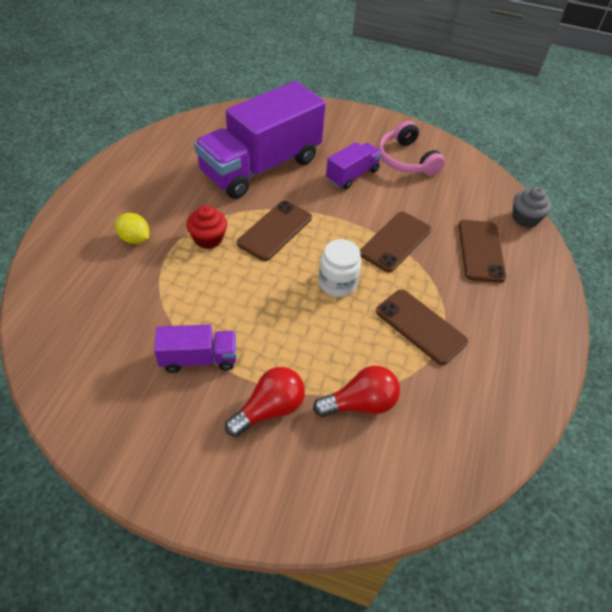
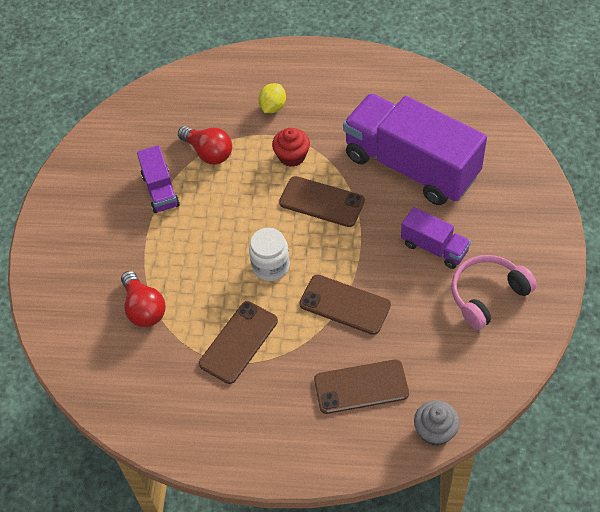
camera: 85 degrees right, 5 degrees up
red light bulb [225,367,305,437] -> red light bulb moved to [178,126,232,165]

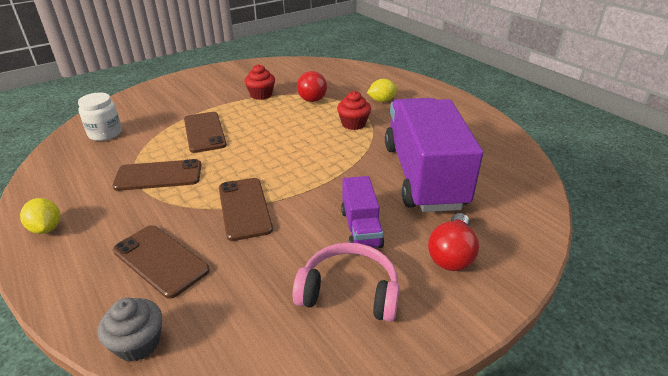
camera: 45 degrees right, 20 degrees down
red light bulb [121,271,166,327] -> red light bulb moved to [428,213,479,271]
purple truck [137,145,180,213] -> red cupcake [245,64,275,100]
white jar [249,228,290,281] -> white jar moved to [78,93,122,141]
brown phone [279,176,365,227] -> brown phone moved to [184,112,227,153]
none -> yellow lemon [20,198,60,234]

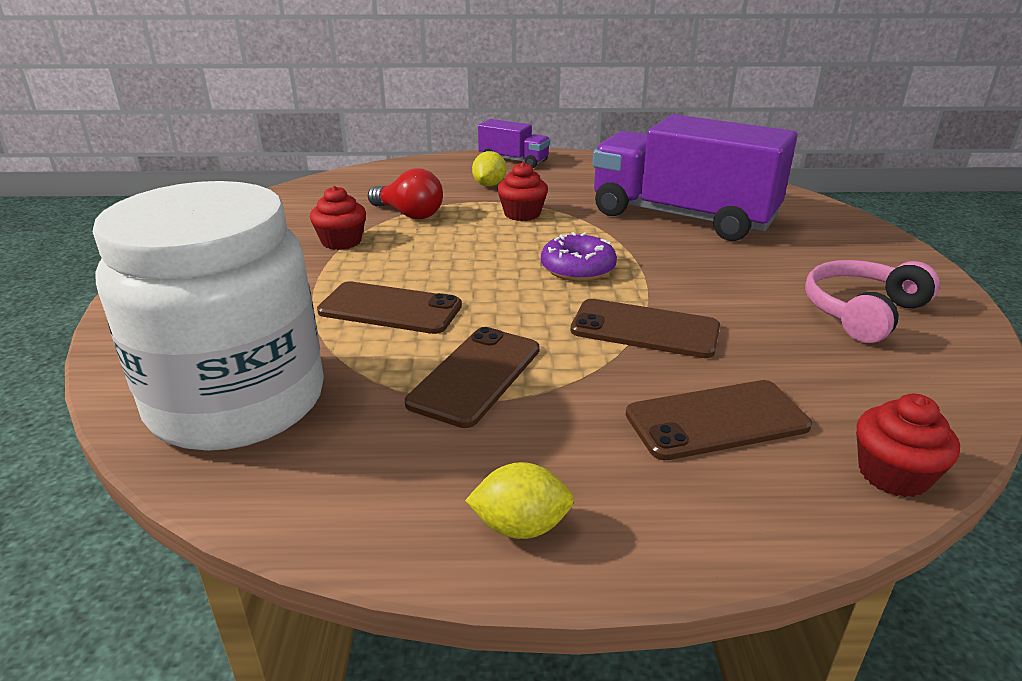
camera: 55 degrees left, 5 degrees down
white jar [78,93,122,141] -> white jar [93,181,324,451], size x2.30
grey cupcake [98,298,162,362] -> red cupcake [856,394,960,497]
purple truck [341,176,384,248] -> purple truck moved to [478,119,550,168]
red light bulb [428,213,479,271] -> none
none -> purple donut [541,232,617,281]

